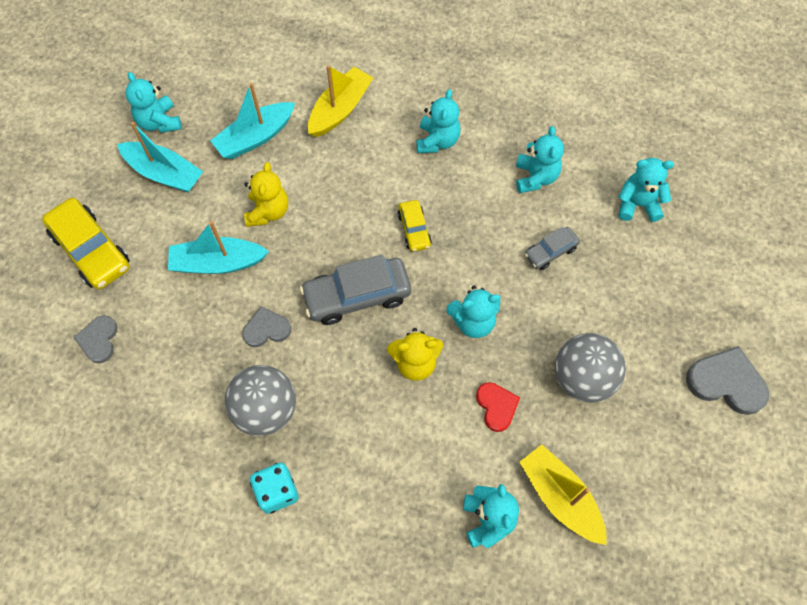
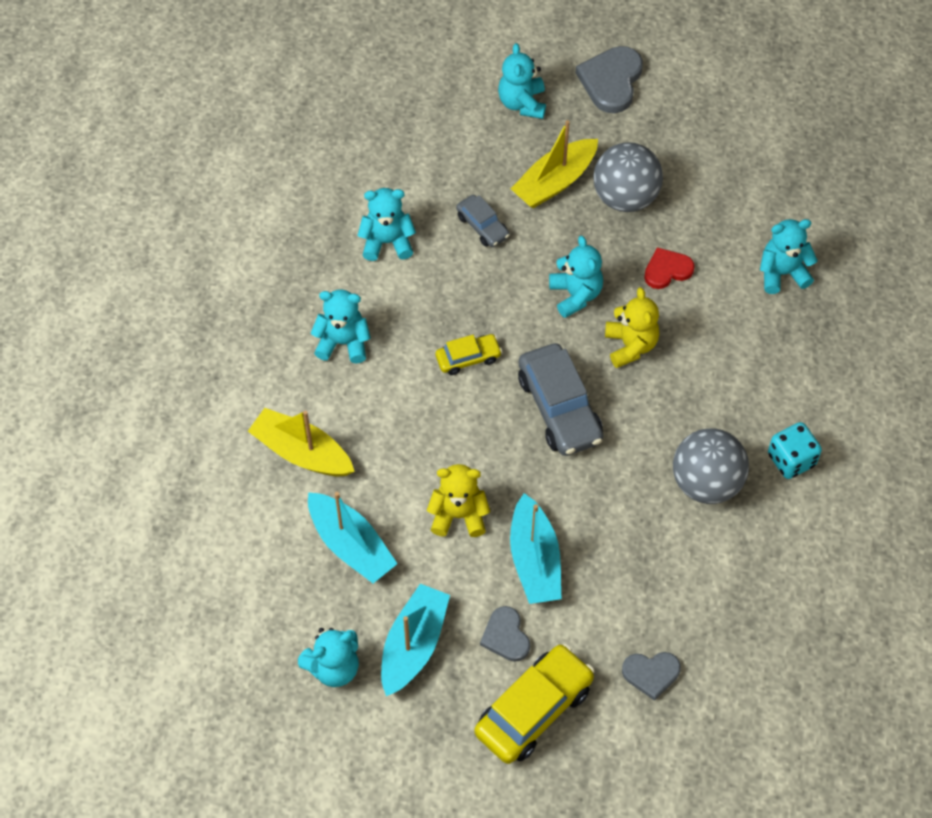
camera: 95 degrees left, 5 degrees down
grey heart [242,306,291,347] -> grey heart moved to [480,606,530,662]
yellow boat [519,444,607,545] -> yellow boat moved to [511,120,598,208]
turquoise teddy bear [618,158,674,222] -> turquoise teddy bear moved to [498,43,546,119]

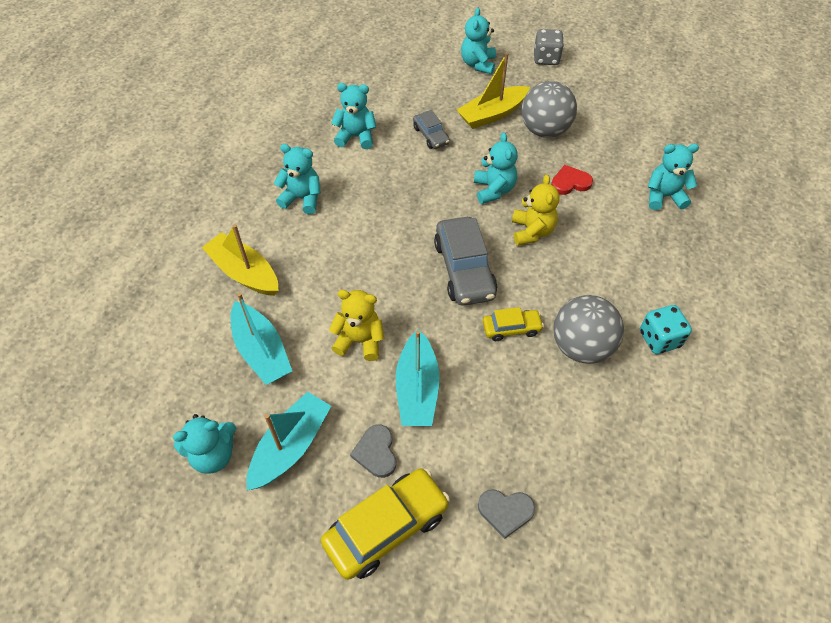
camera: 10 degrees right, 5 degrees down
yellow car [435,334,502,375] -> yellow car moved to [483,307,544,341]
grey heart [576,46,643,113] -> grey dice [534,29,564,65]

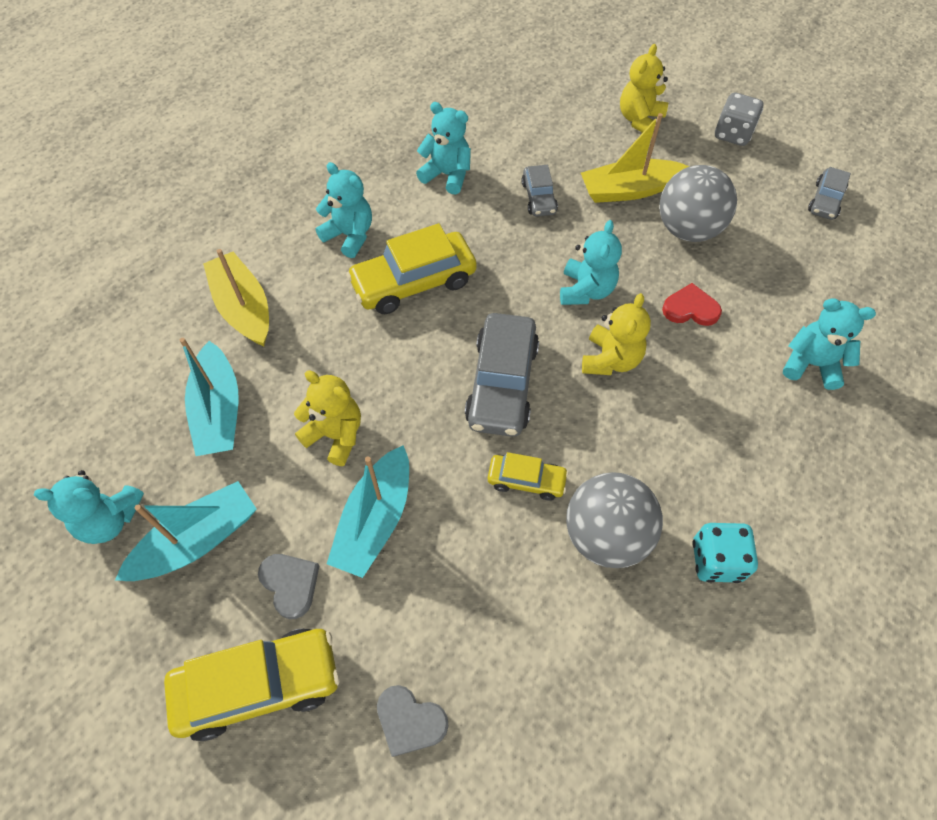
camera: 20 degrees right, 5 degrees up
grey heart [350,425,396,478] -> grey heart turned 135 degrees clockwise [258,554,319,619]
turquoise teddy bear [461,8,496,74] -> yellow teddy bear [620,44,668,135]
none -> yellow car [346,223,477,314]
none -> grey car [808,167,851,220]

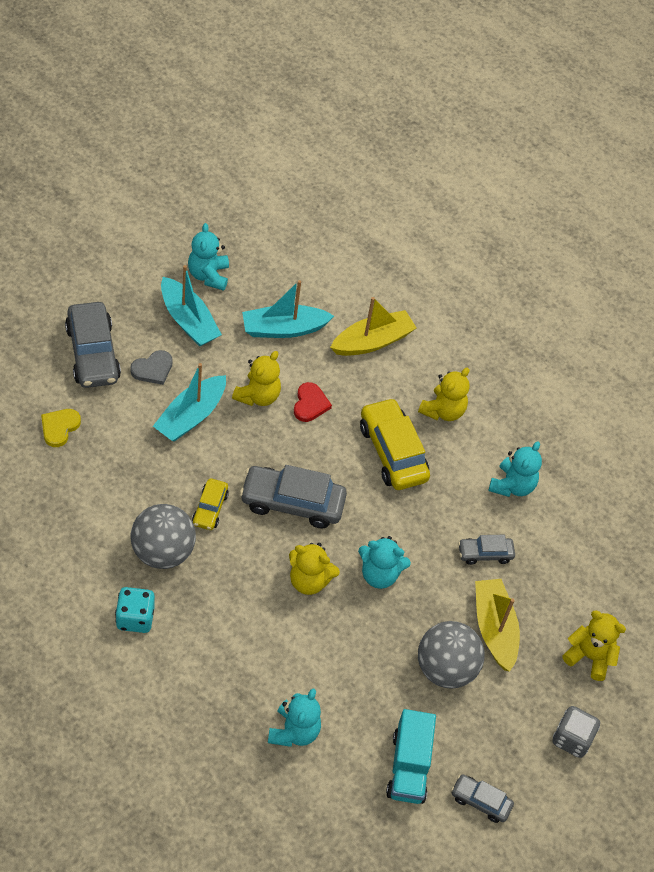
camera: 85 degrees right, 5 degrees down
yellow car [164,629,340,741] -> grey car [65,302,121,388]
turquoise teddy bear [315,162,372,258] -> yellow teddy bear [418,368,470,421]
turquoise boat [327,445,409,578] -> turquoise boat turned 75 degrees counterclockwise [153,363,226,442]
grey heart [377,685,448,757] -> yellow heart [41,409,81,447]
red heart [662,283,722,326] -> red heart moved to [294,382,332,422]
none -> turquoise truck [386,709,436,804]

